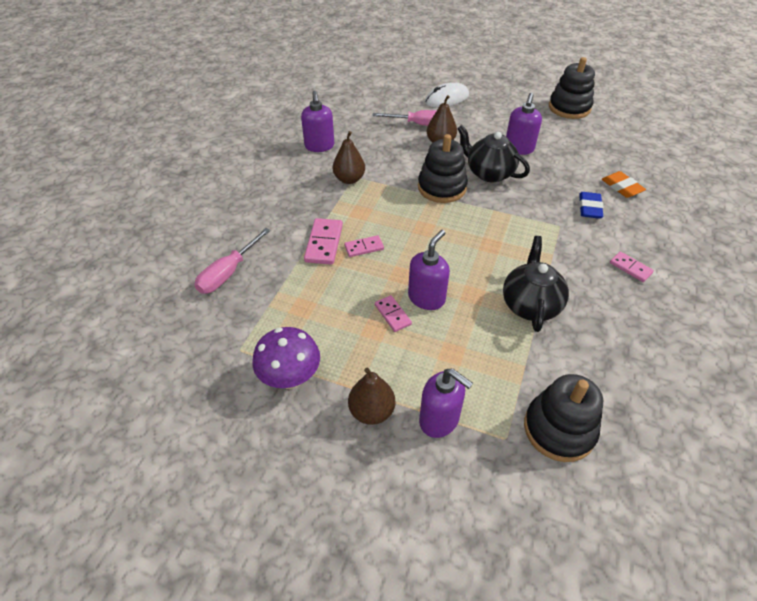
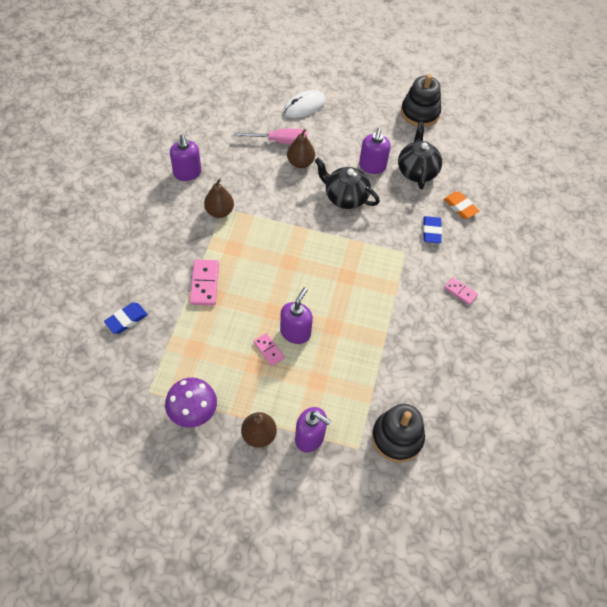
camera: 10 degrees left, 10 degrees up
pink screwdriver [194,228,270,294] -> blue eraser [104,303,148,334]
pink domino [344,235,384,257] -> none
black stacking toy [418,134,468,203] -> none
black teapot [503,236,569,332] -> black teapot moved to [398,122,442,189]

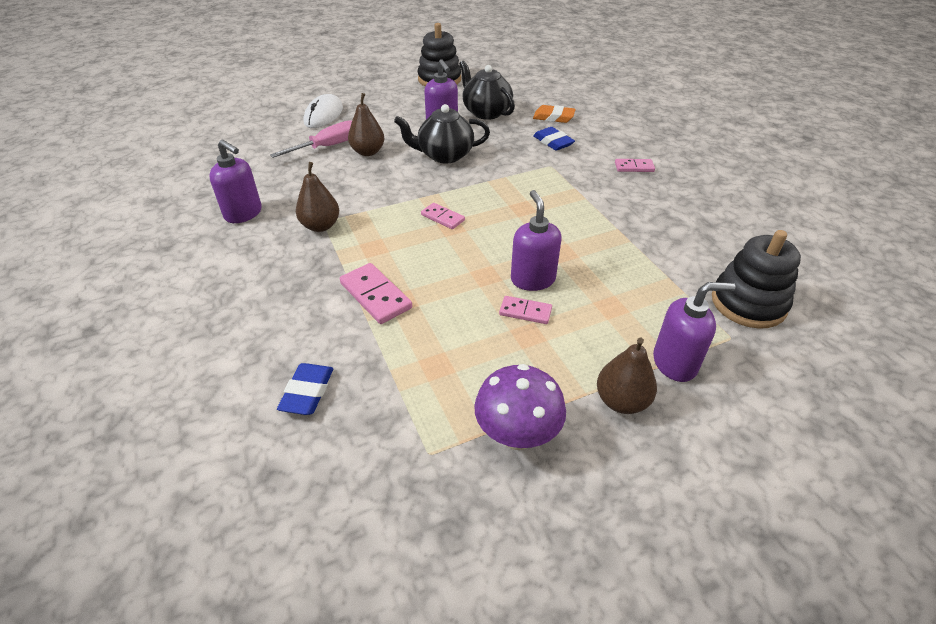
camera: 35 degrees left, 15 degrees down
none -> pink domino [421,203,465,229]

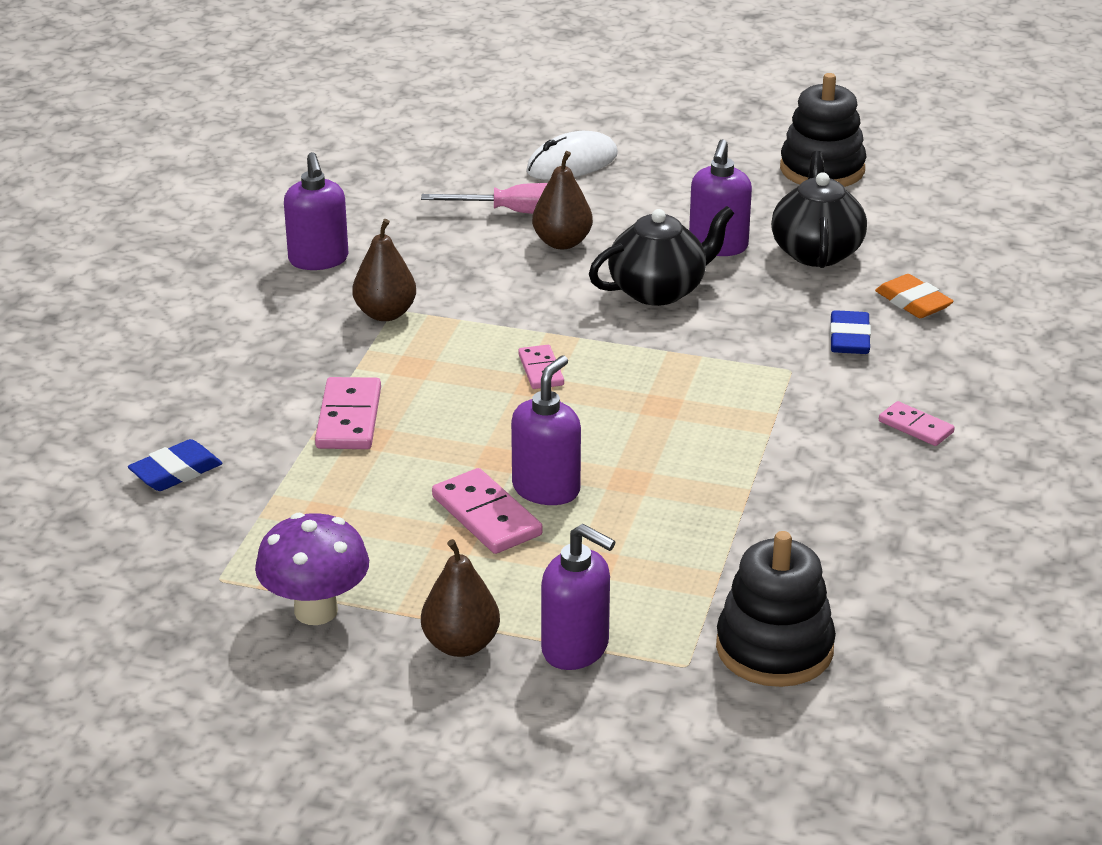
camera: 40 degrees right, 10 degrees down
black teapot [394,104,490,163] -> black teapot turned 120 degrees clockwise [589,206,735,306]
pink domino [499,296,552,324] -> pink domino [432,468,543,554], size x1.61

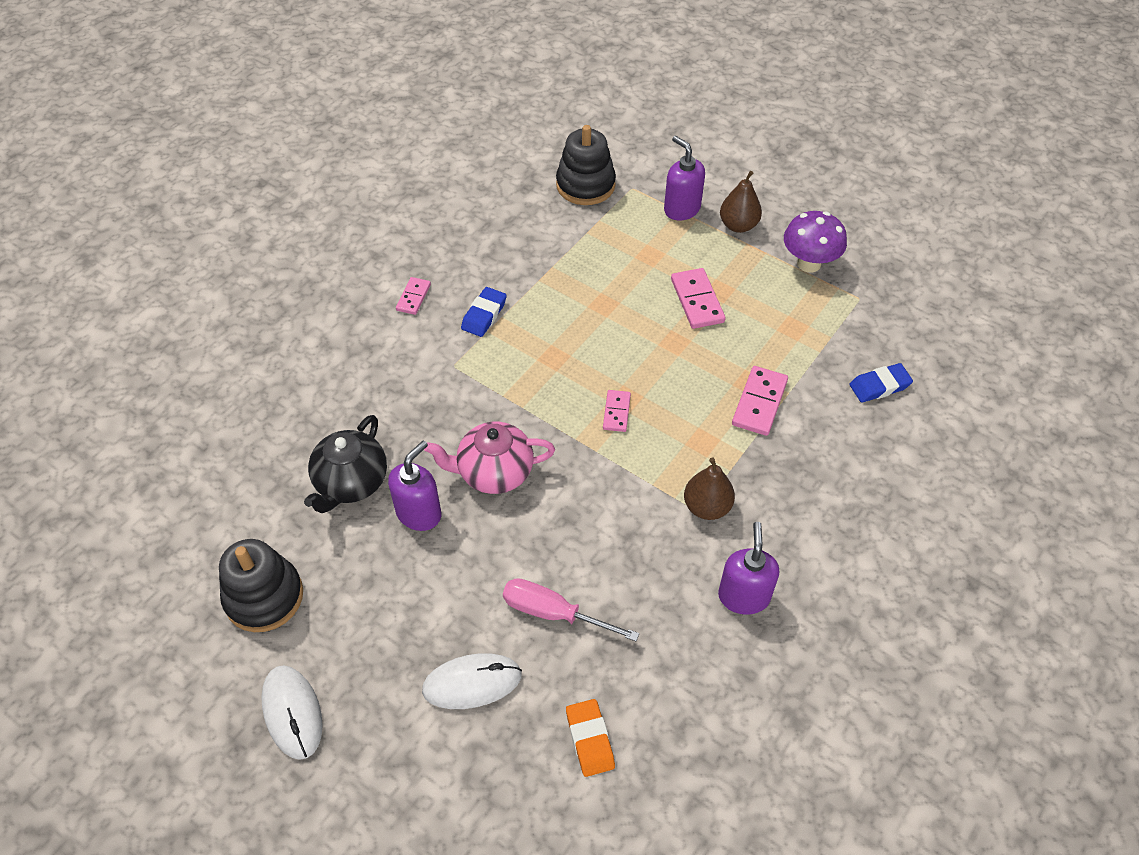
camera: 160 degrees left, 20 degrees up
purple soap dispenser [511,355,581,505] -> none
brown pear [532,151,593,249] -> none
black teapot [589,206,735,306] -> pink teapot [424,422,555,494]
blue eraser [830,310,871,354] -> blue eraser moved to [461,287,507,337]
orange eraser [875,274,954,318] -> orange eraser moved to [566,699,615,777]
pink domino [879,401,955,446] -> pink domino turned 45 degrees clockwise [396,277,431,315]
none -> white mouse [261,665,323,760]

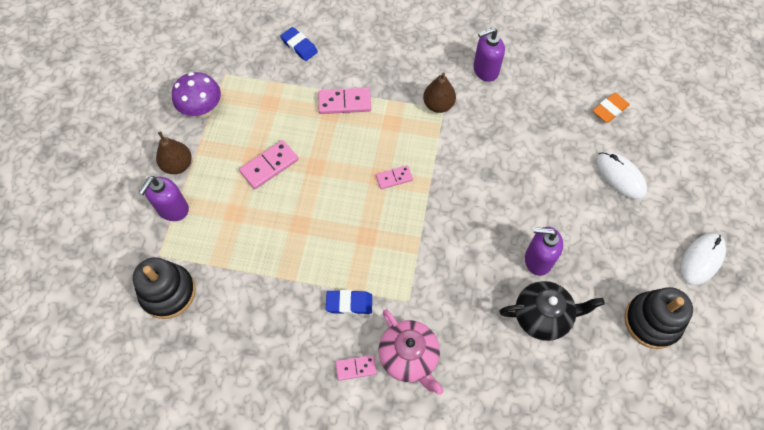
camera: 115 degrees left, 10 degrees up
pink teapot [424,422,555,494] -> pink teapot moved to [379,309,443,395]
pink screwdriver [503,578,639,641] -> none

